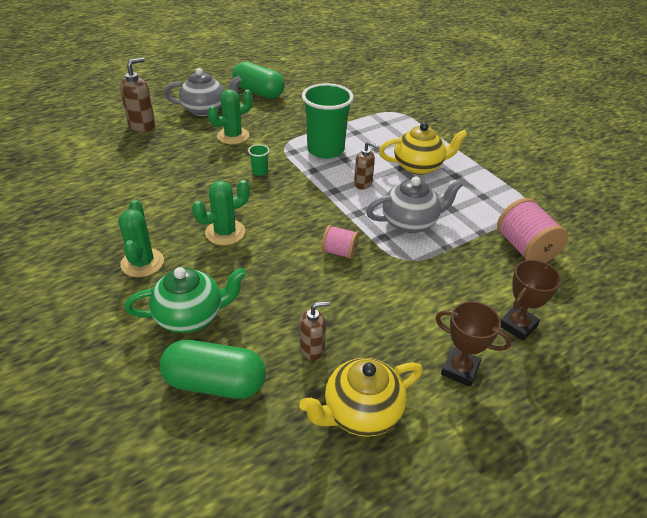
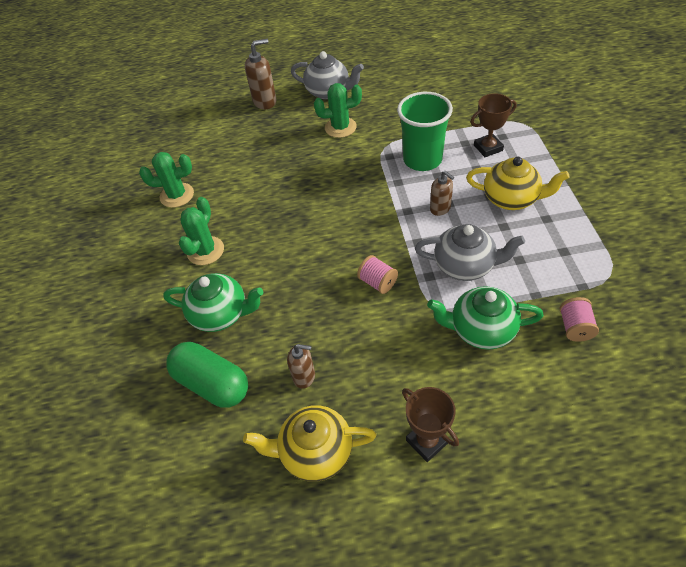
camera: 30 degrees right, 10 degrees up
green cactus [192,180,250,245] -> green cactus moved to [139,152,194,208]
green capsule [232,61,285,99] -> none
green cup [248,144,269,176] -> none
pink spool [497,198,568,263] -> pink spool [560,297,599,342], size x0.59
brown trophy [500,260,561,341] -> brown trophy moved to [470,93,517,157]
none -> green teapot [427,286,544,350]

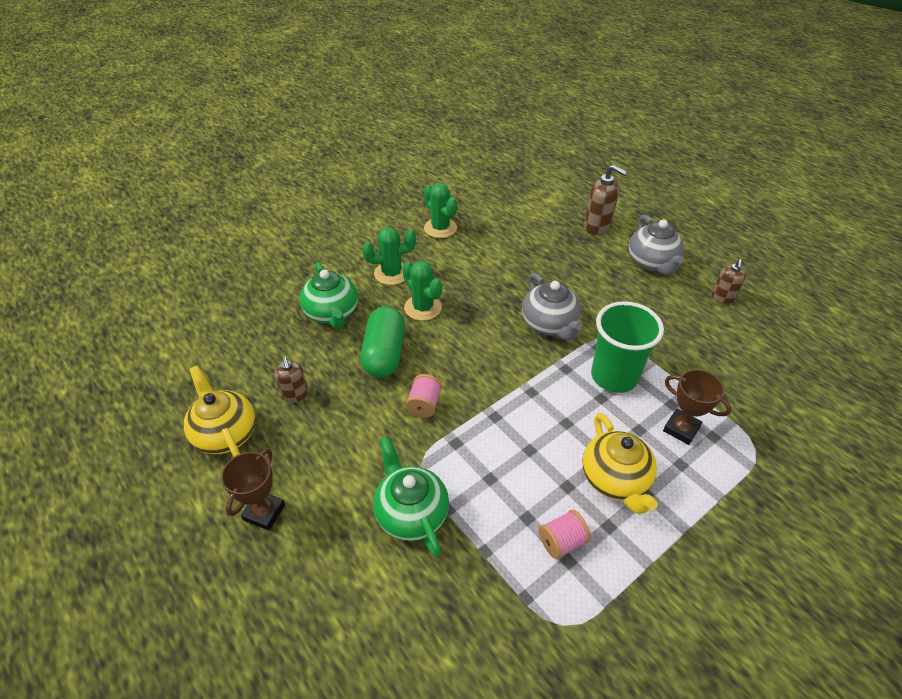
camera: 55 degrees right, 5 degrees down
green capsule [166,342,248,408] -> green capsule moved to [361,306,405,378]
green cactus [314,83,362,138] -> green cactus moved to [402,261,442,321]
grey teapot [415,224,525,281] -> grey teapot moved to [522,273,583,341]
brown soap dispenser [430,171,454,216] -> brown soap dispenser moved to [712,259,746,304]
pink spool [560,297,599,342] -> pink spool moved to [539,510,591,559]

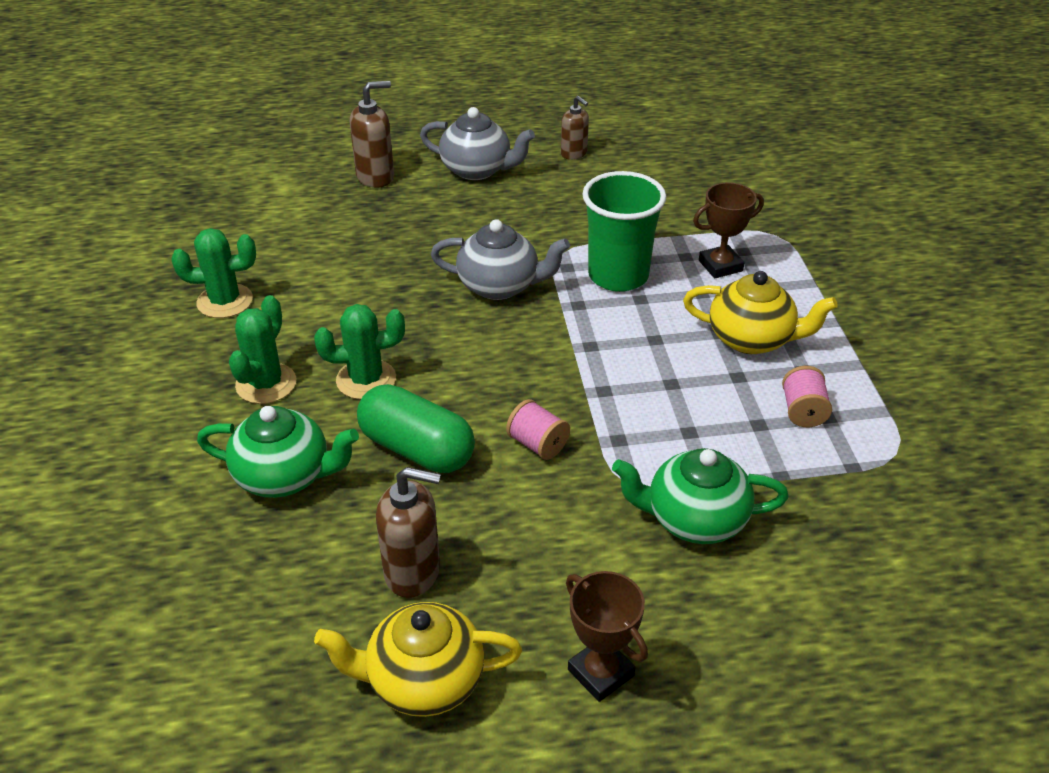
camera: 60 degrees left, 5 degrees down
brown soap dispenser [274,357,308,403] -> brown soap dispenser [376,467,441,598], size x1.54

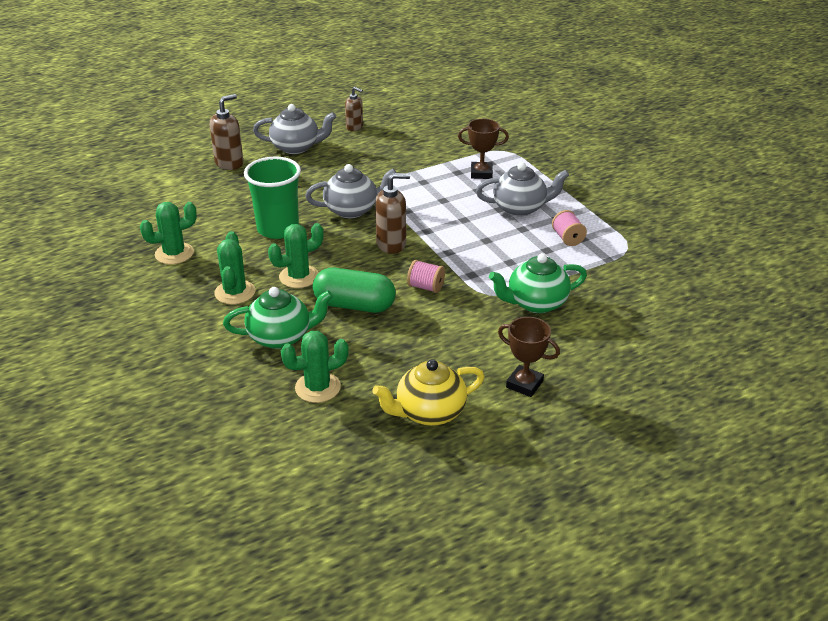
camera: 20 degrees left, 5 degrees down
brown soap dispenser [376,467,441,598] -> brown soap dispenser moved to [375,173,410,254]
green cup [582,171,666,292] -> green cup moved to [244,157,301,239]
yellow teapot [683,271,838,354] -> grey teapot [476,162,569,216]
brown trophy [693,182,764,278] -> brown trophy turned 45 degrees clockwise [458,119,509,179]
none -> green cactus [281,331,349,403]

